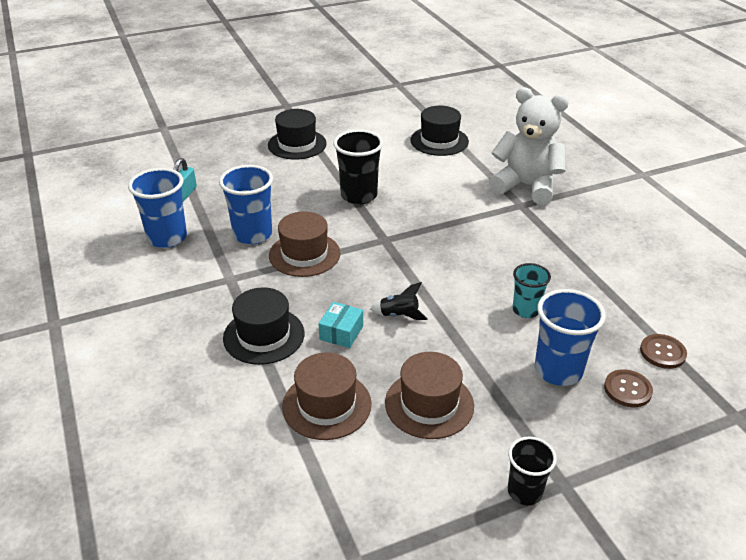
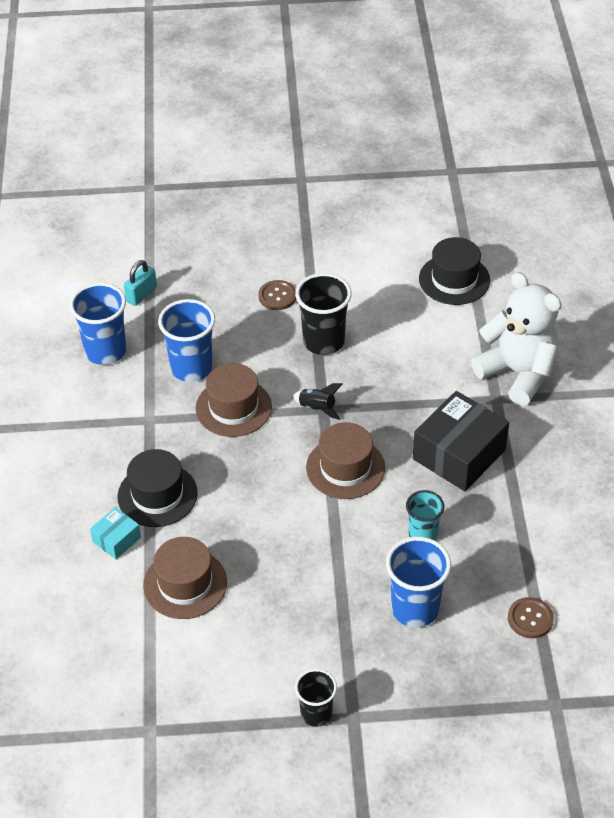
camera: 20 degrees right, 10 degrees up
black hat [268,109,327,159] -> none
turquoise box [319,302,363,348] -> turquoise box moved to [90,507,141,559]
black rocket [370,282,428,320] -> black rocket moved to [293,383,343,420]
brown hat [385,352,474,439] -> brown hat moved to [306,422,385,499]
brown button [604,369,653,407] -> brown button moved to [258,280,296,310]
none -> black box [413,391,509,491]

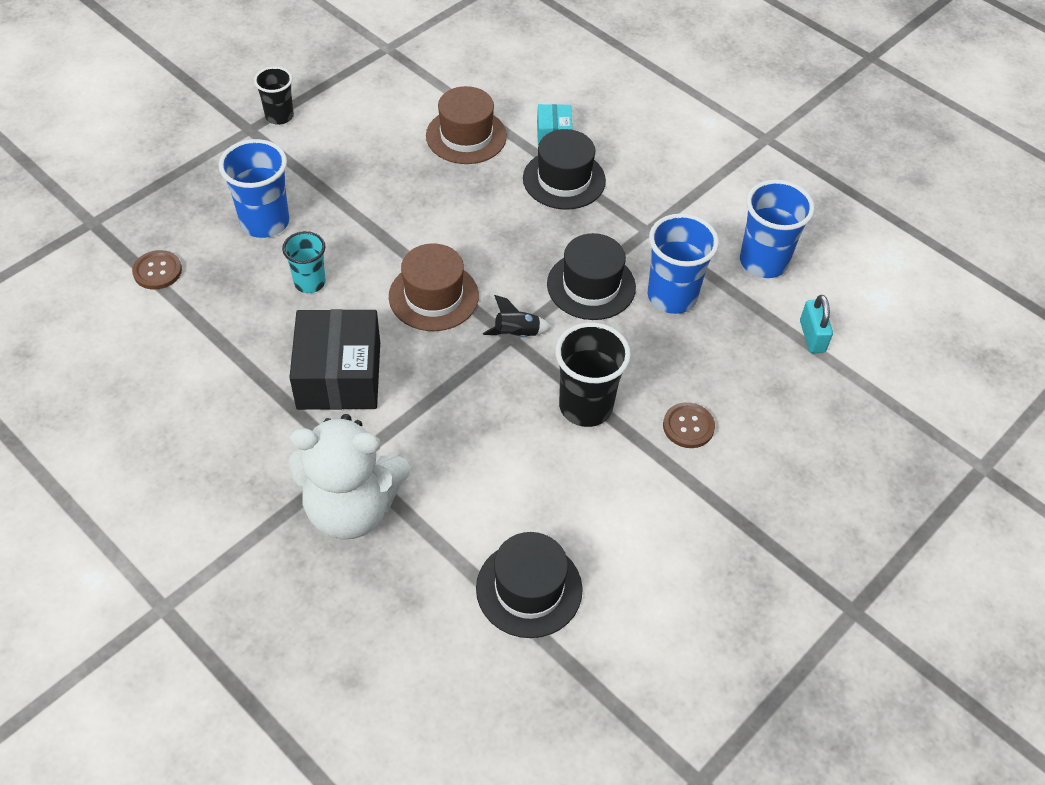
camera: 135 degrees right, 5 degrees up
brown hat [195,363,272,437] -> black hat [547,233,636,320]

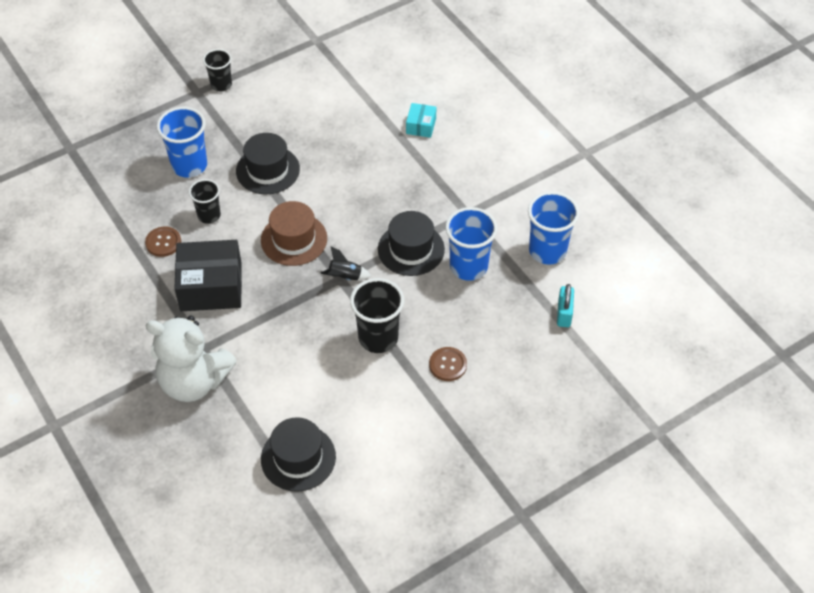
camera: 15 degrees right, 0 degrees up
brown button [132,250,182,289] -> brown button moved to [145,226,181,257]
turquoise cup [282,231,326,293] -> black cup [189,179,221,224]
black box [289,309,380,410] -> black box turned 75 degrees clockwise [174,240,242,311]
brown hat [426,86,507,164] -> none
black hat [523,129,606,210] -> black hat moved to [236,133,300,194]

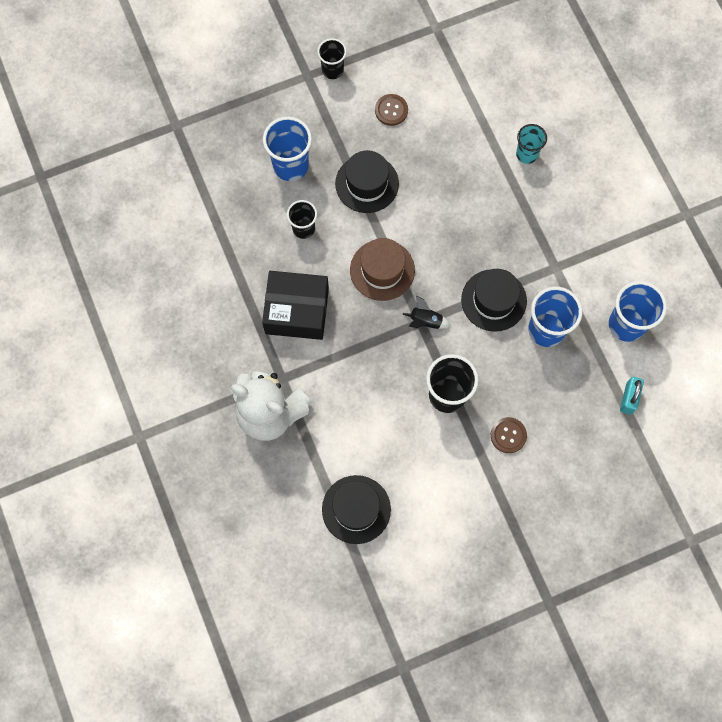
camera: 10 degrees right, 20 degrees up
brown button [145,226,181,257] -> brown button moved to [375,94,408,126]
turquoise box [406,103,436,138] -> turquoise cup [516,124,547,164]

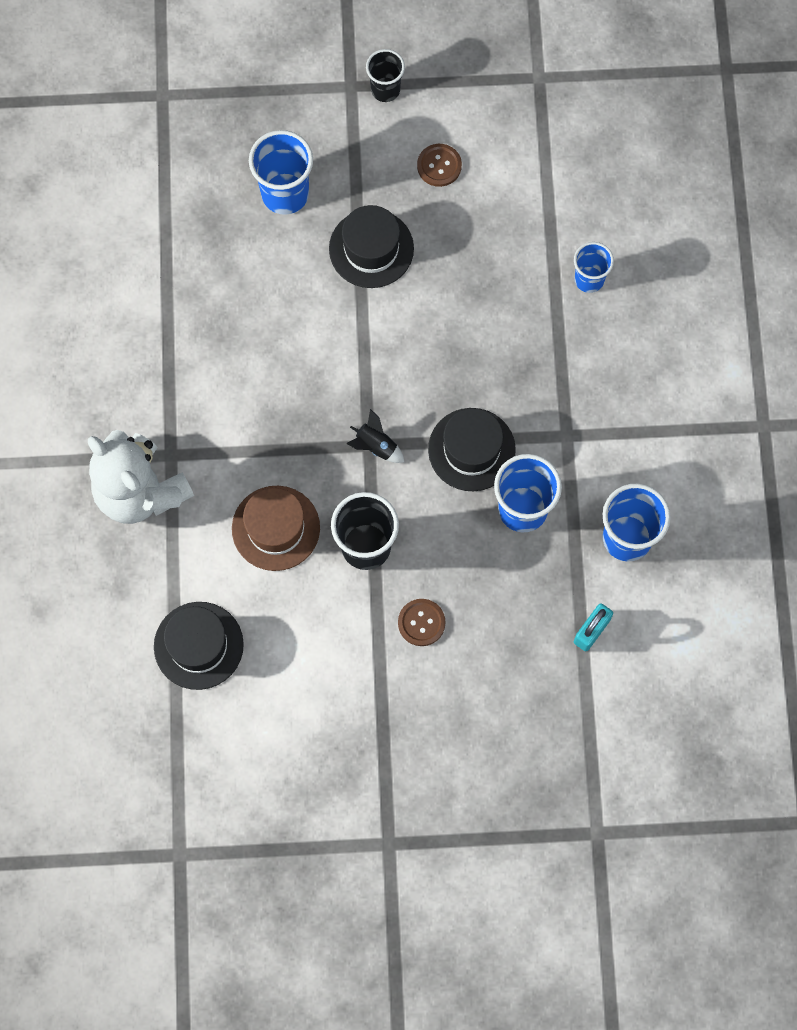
camera: 20 degrees right, 0 degrees up
black box [262,271,329,340] -> none
black cup [287,200,317,239] -> none
brown hat [350,238,415,301] -> brown hat moved to [232,486,320,571]
turquoise cup [516,124,547,164] -> blue cup [574,242,614,293]

